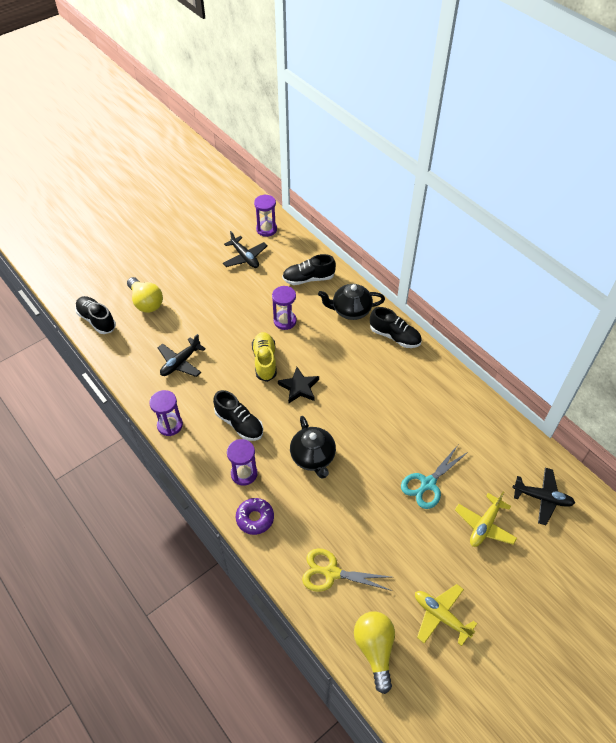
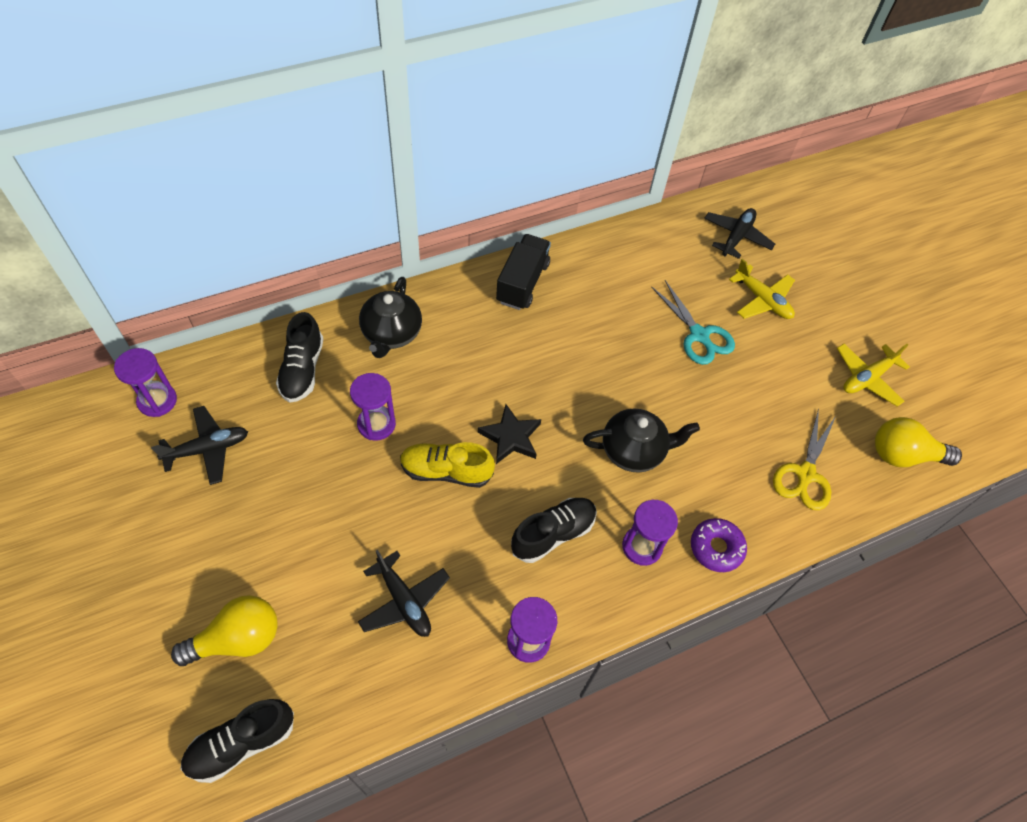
camera: 80 degrees left, 5 degrees up
black shoe [370,307,422,348] -> none
none -> black truck [496,234,551,310]

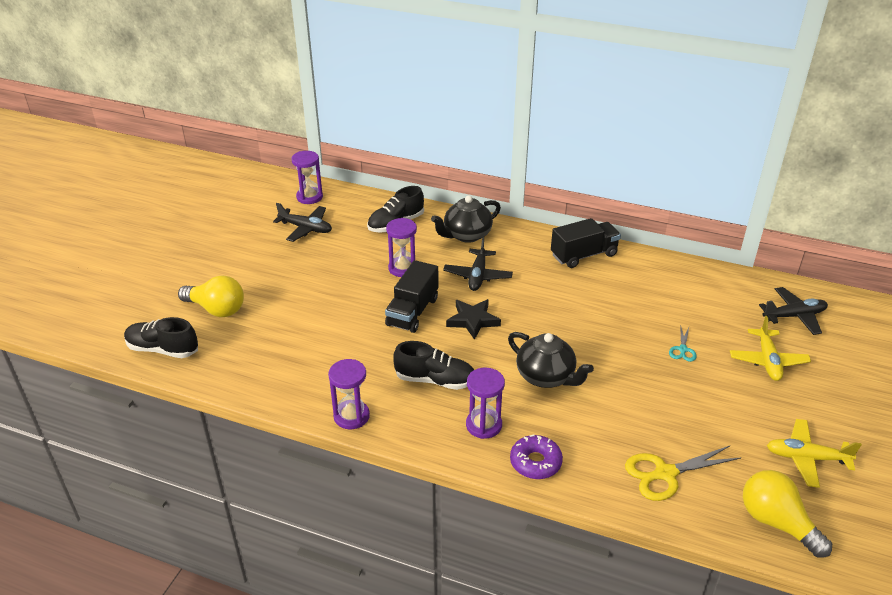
camera: 50 degrees right, 20 degrees down
black plane [358,550,450,637] -> black plane moved to [443,237,513,291]
yellow shoe [400,442,495,488] -> black truck [385,260,438,333]
turquoise scissors [651,280,735,365] -> turquoise scissors [669,327,697,362], size x0.53

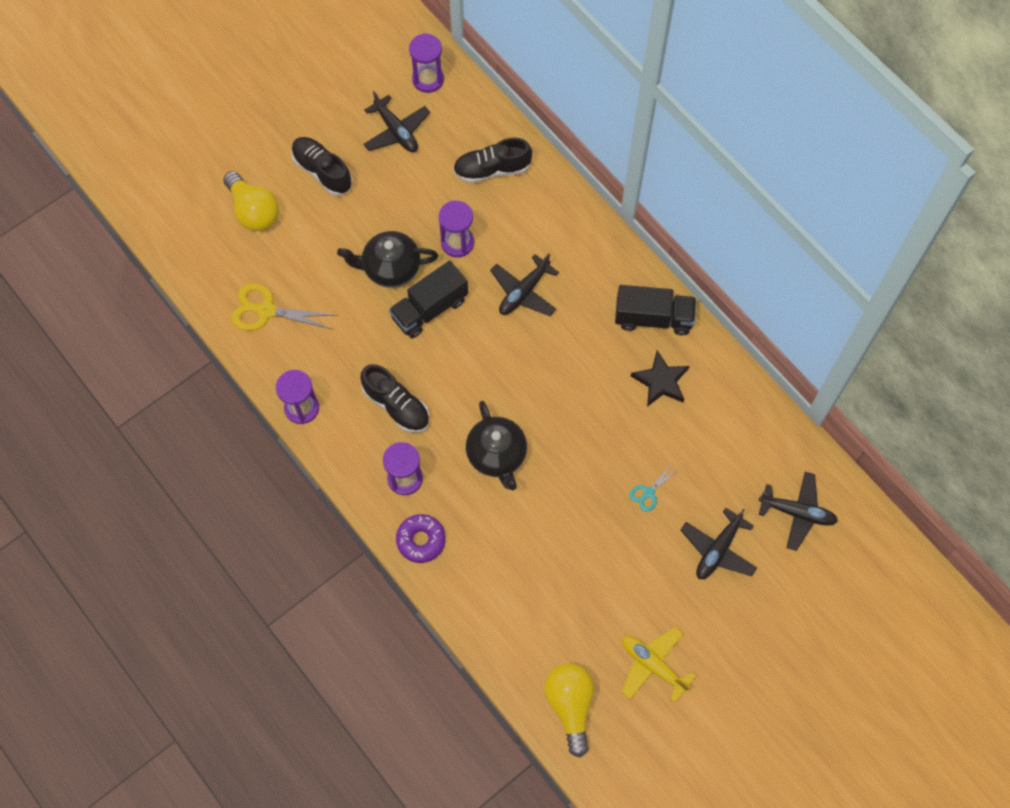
camera: 30 degrees right, 30 degrees up
black shoe [124,317,198,358] -> black shoe moved to [291,137,352,196]
black teapot [431,195,501,243] -> black teapot moved to [337,231,438,288]
black star [446,299,501,340] -> black star moved to [631,351,689,407]
yellow scissors [625,445,741,501] -> yellow scissors moved to [231,283,338,331]
yellow plane [730,316,811,381] -> black plane [681,508,757,579]

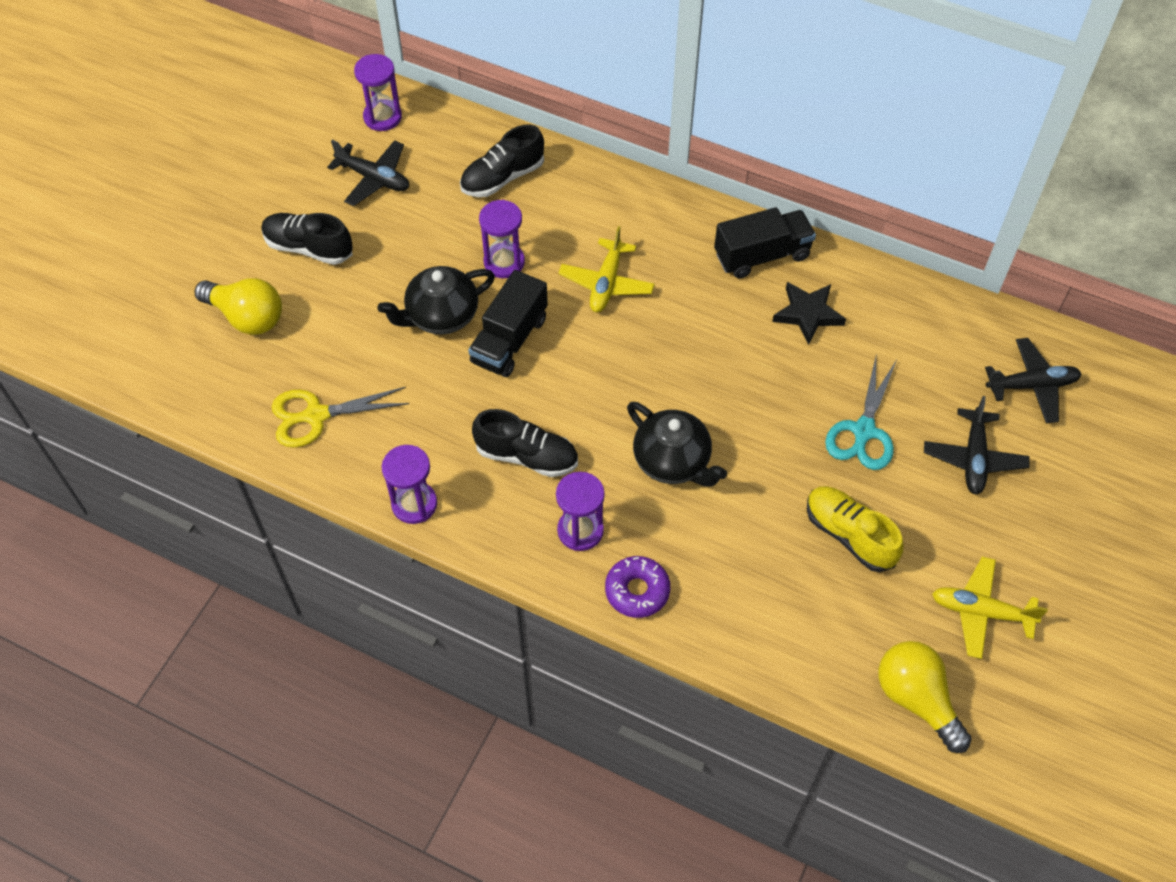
camera: 25 degrees left, 10 degrees down
black plane [490,253,559,316] -> yellow plane [558,226,655,312]
turquoise scissors [629,464,679,512] -> turquoise scissors [825,357,897,470], size x1.87
none -> yellow shoe [807,486,903,572]

